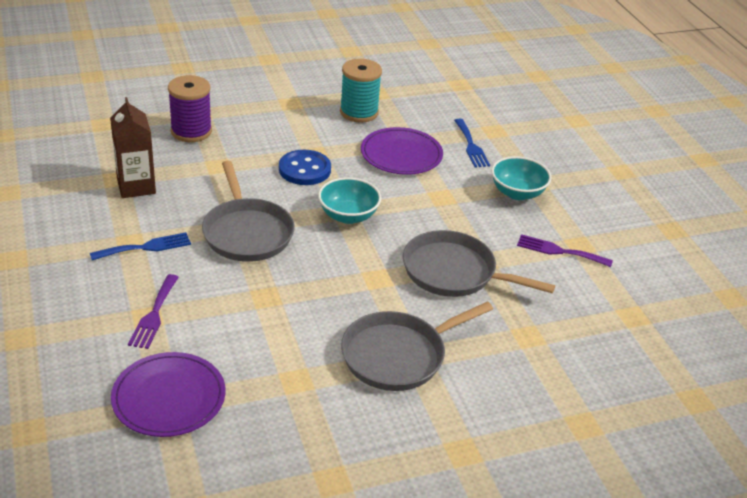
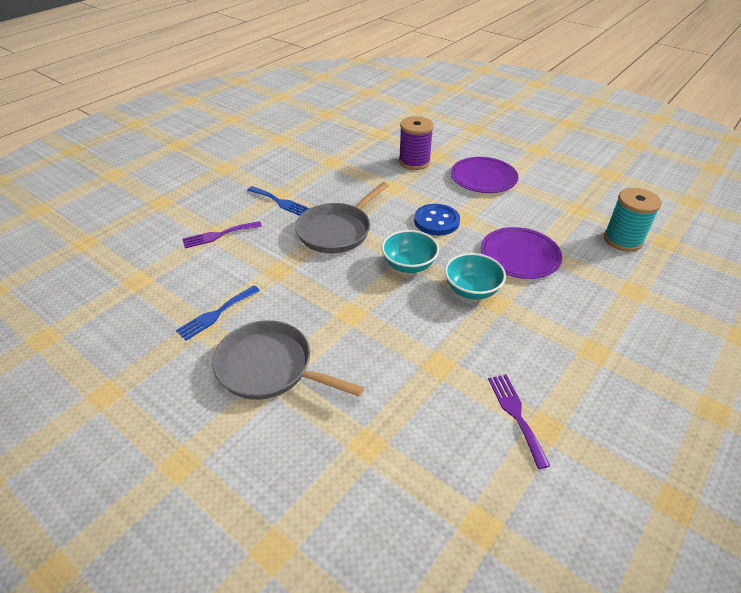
camera: 60 degrees right, 5 degrees up
brown carton [110,97,156,198] -> none
purple plate [111,352,225,437] -> purple plate moved to [451,157,518,193]
turquoise spool [340,59,382,123] -> turquoise spool moved to [604,188,662,252]
grey pan [403,230,555,297] -> none
blue fork [454,119,490,167] -> blue fork moved to [176,286,260,341]
turquoise bowl [491,156,552,200] -> turquoise bowl moved to [445,253,506,300]

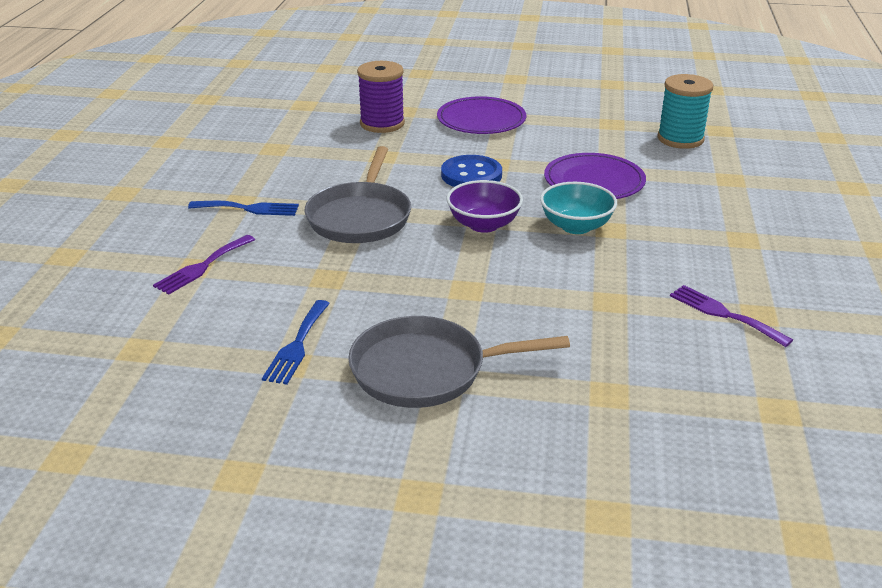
camera: 30 degrees left, 10 degrees down
turquoise bowl [381,230,439,273] -> purple bowl [447,180,523,233]

